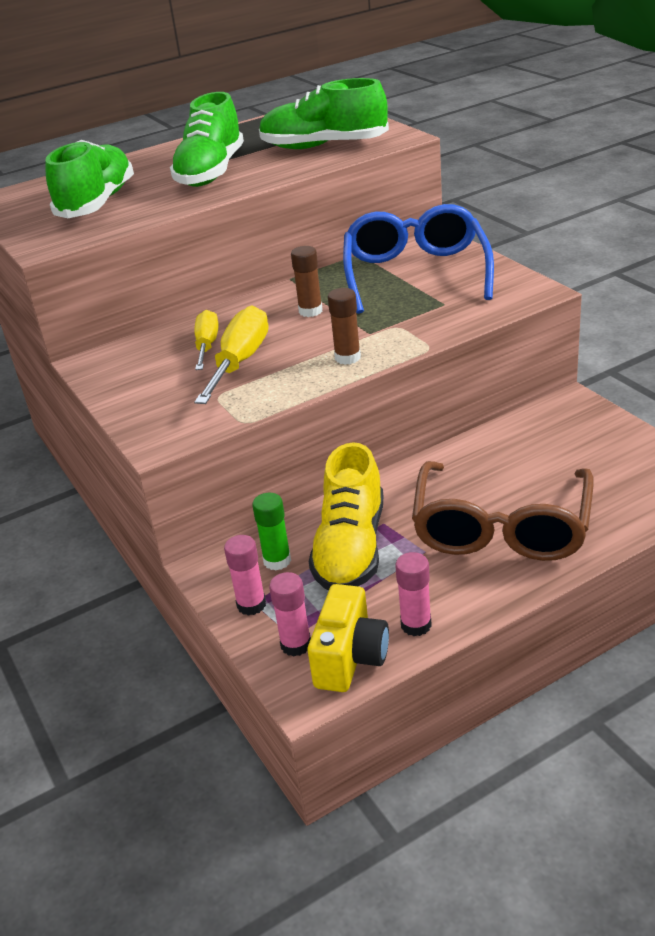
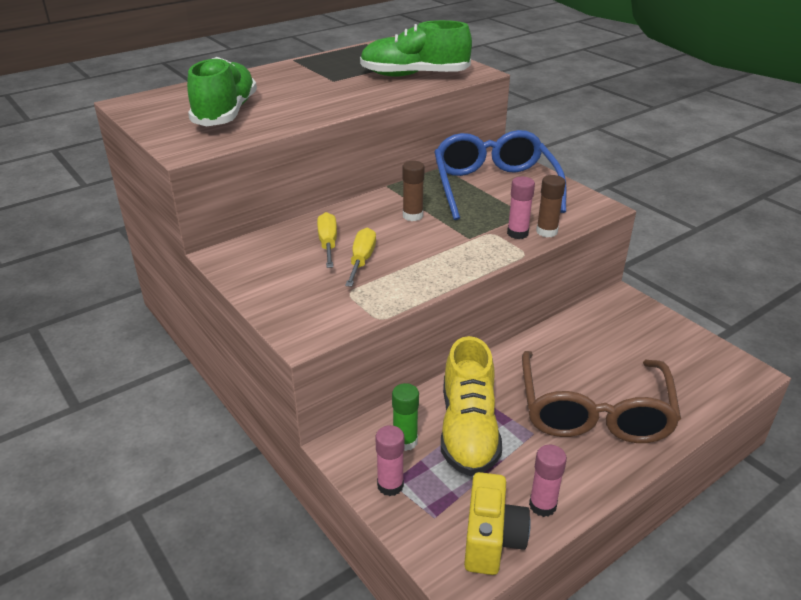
camera: 10 degrees left, 0 degrees up
green shoe [170,92,244,187] -> none
yellow screwdriver [195,306,268,404] -> yellow screwdriver [345,228,376,287], size x0.66
pink glue stick [269,572,311,656] -> pink glue stick moved to [507,177,535,239]
brown glue stick [328,288,361,365] -> brown glue stick moved to [536,175,566,237]

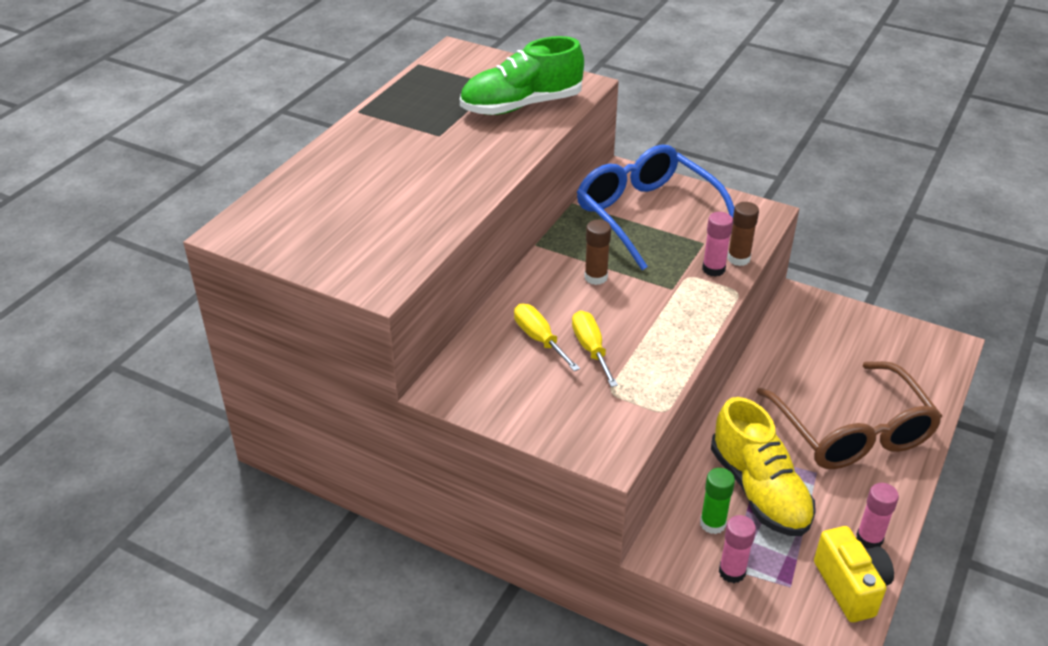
camera: 25 degrees left, 5 degrees up
green shoe [187,57,257,126] -> none

